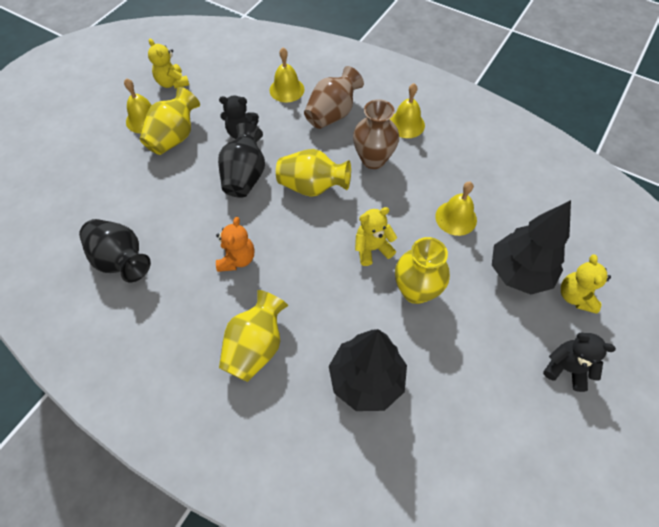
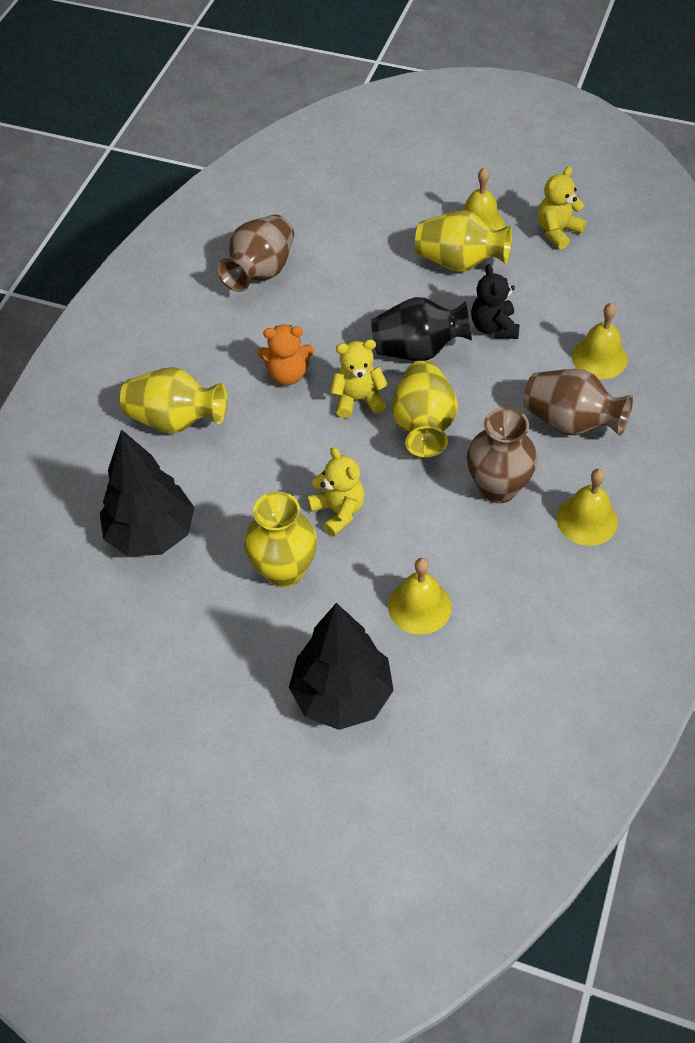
camera: 80 degrees right, 5 degrees down
black vase [79,219,151,282] -> brown vase [217,214,294,292]
black teddy bear [543,332,616,392] -> none
yellow teddy bear [561,254,611,314] -> yellow teddy bear moved to [330,340,388,418]

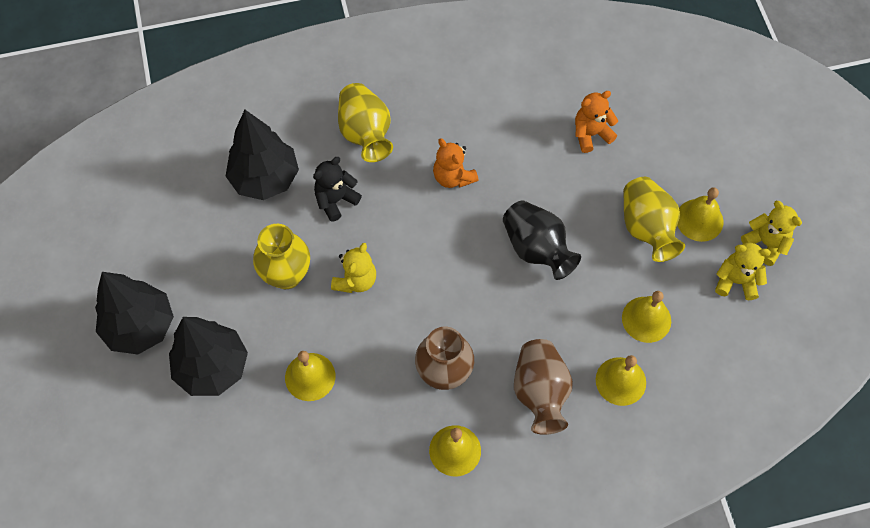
camera: 55 degrees right, 10 degrees up
brown vase [217,214,294,292] -> none
yellow teddy bear [330,340,388,418] -> yellow teddy bear moved to [741,201,802,266]
yellow vase [391,361,458,457] -> none
black teddy bear [471,264,519,339] -> black teddy bear moved to [313,157,362,222]
none -> black tree [95,272,174,355]
none -> orange teddy bear [575,91,618,153]
none -> yellow bell [622,291,671,343]

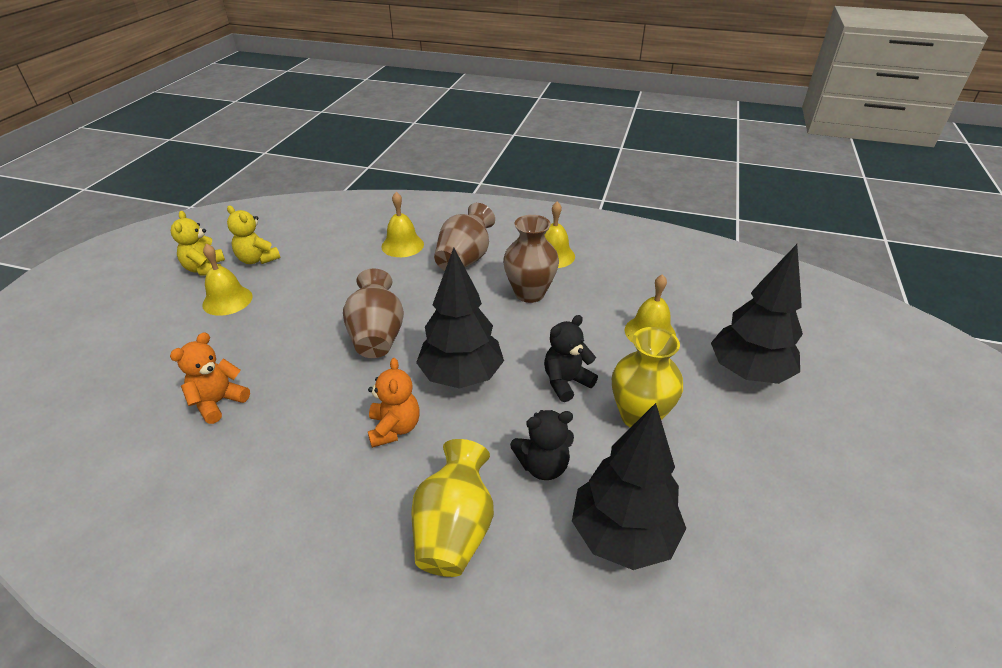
camera: 150 degrees left, 25 degrees down
black tree [95,272,174,355] -> black tree moved to [416,248,504,389]
yellow teddy bear [331,243,376,293] -> black teddy bear [544,315,598,402]
black vase [503,200,581,280] -> brown vase [343,269,404,358]
orange teddy bear [575,91,618,153] -> orange teddy bear turned 120 degrees clockwise [170,332,250,424]
yellow bell [622,291,671,343] -> none
yellow vase [623,177,685,262] -> none

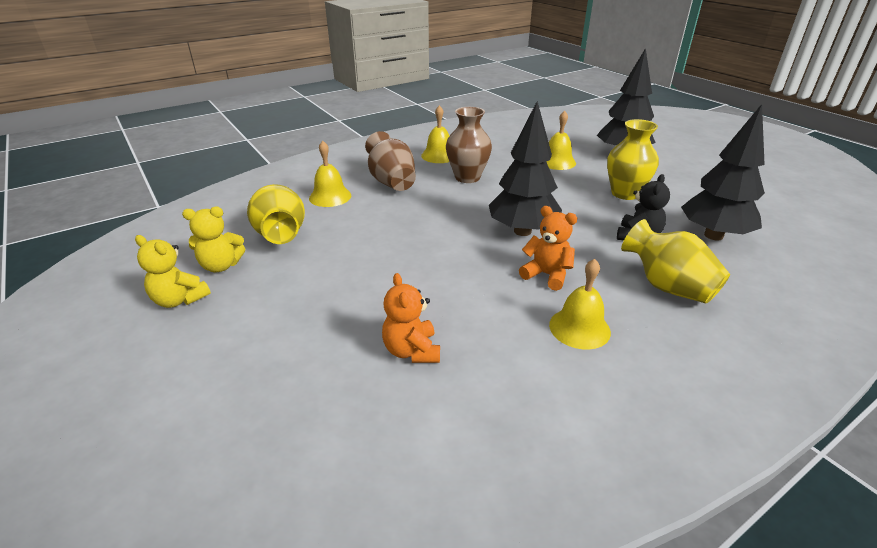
camera: 50 degrees left, 5 degrees down
yellow bell [202,244,253,316] -> yellow bell moved to [549,259,611,350]
brown vase [343,269,404,358] -> none
black teddy bear [544,315,598,402] -> none
none -> yellow vase [247,184,305,244]

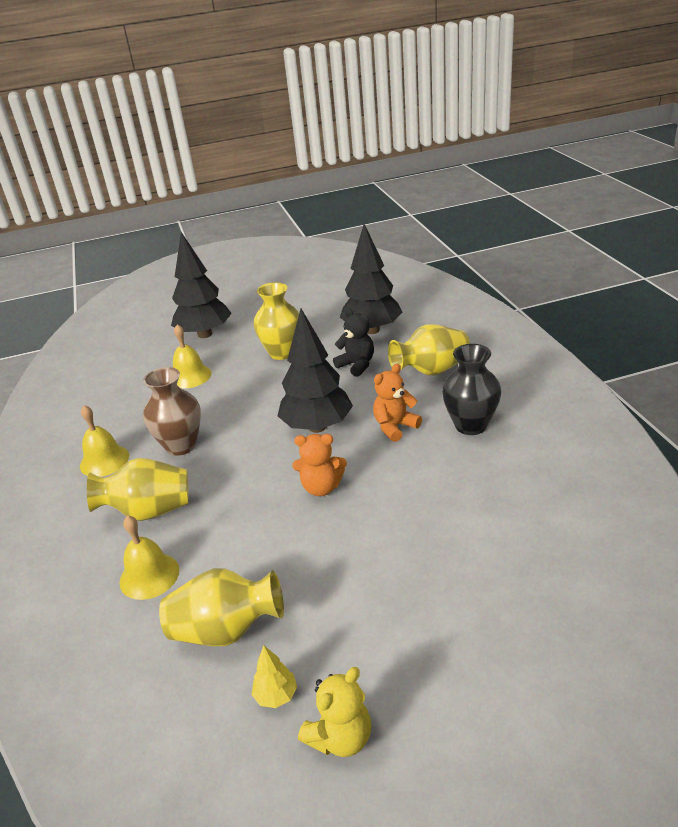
camera: 70 degrees left, 0 degrees up
yellow teddy bear [182,207,245,272] -> yellow tree [251,645,297,708]
brown vase [365,131,416,191] -> yellow vase [87,458,189,521]
orange teddy bear [382,273,440,363] -> orange teddy bear moved to [292,434,347,496]
yellow bell [549,259,611,350] -> black vase [442,344,501,435]

